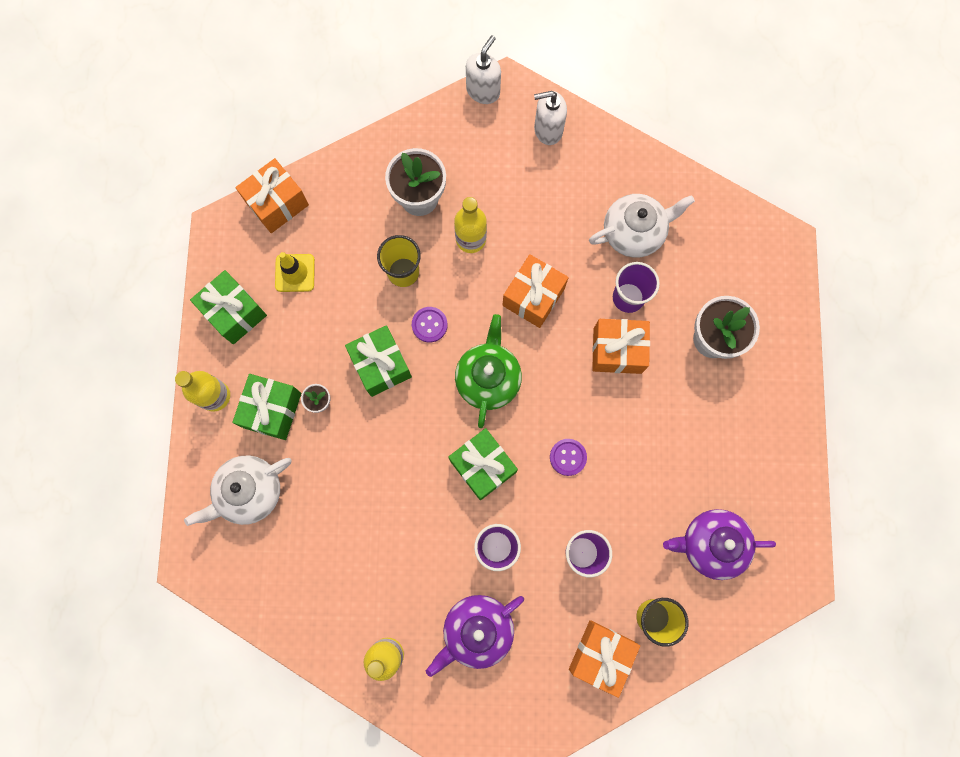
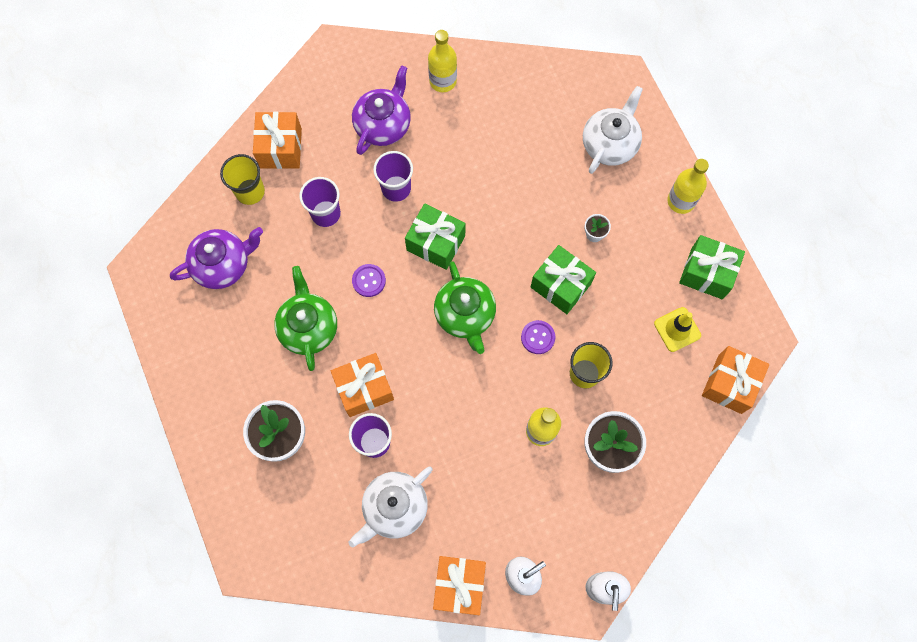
camera: 155 degrees right, 5 degrees down
green gift [232,374,301,440] -> none
orange gift [502,254,569,328] -> orange gift moved to [433,556,486,615]
none -> green teapot [274,266,337,371]

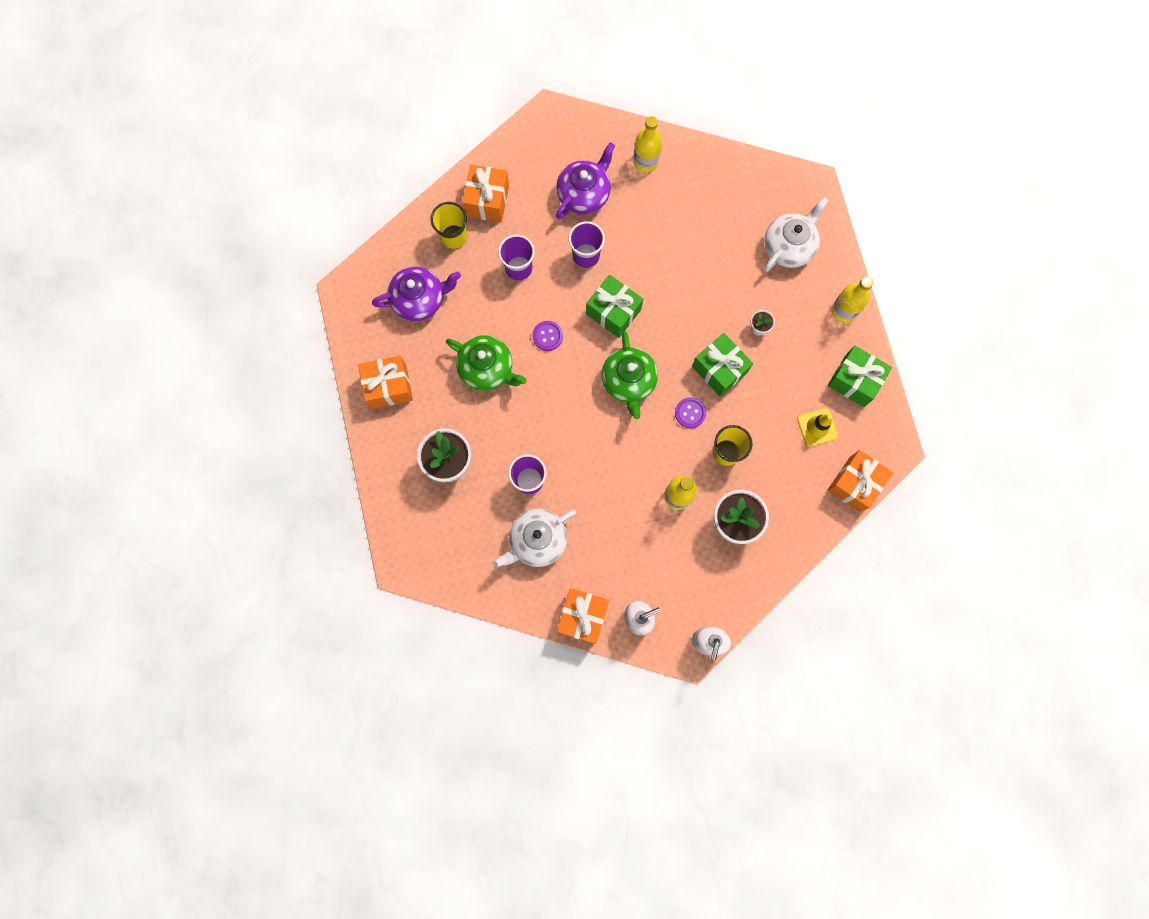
camera: 10 degrees right, 5 degrees up
green teapot [274,266,337,371] -> green teapot turned 120 degrees clockwise [446,335,527,391]
orange gift [331,353,394,417] -> orange gift moved to [358,356,413,409]

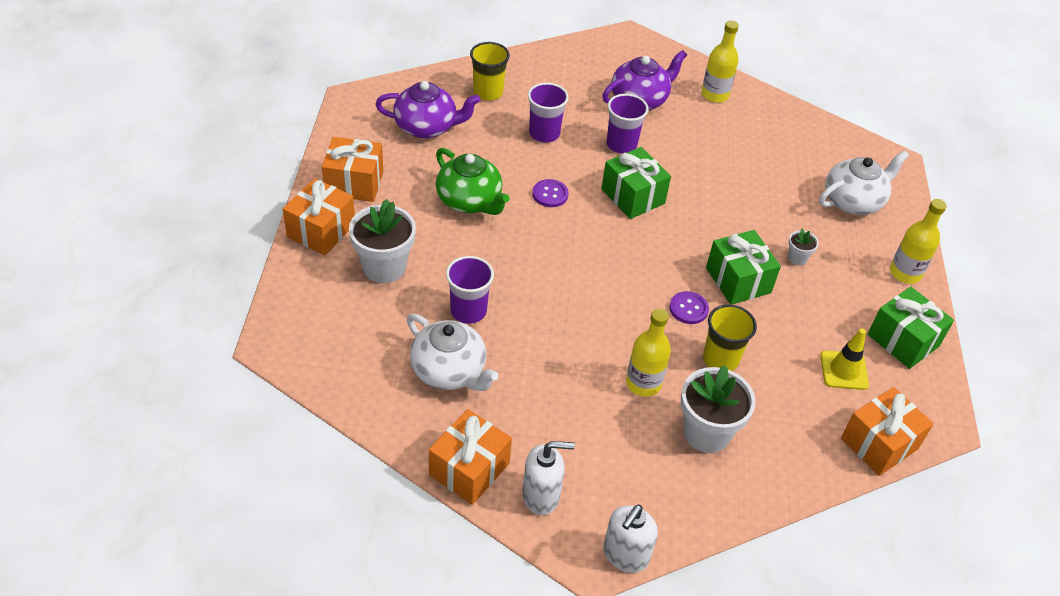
camera: 15 degrees right, 30 degrees down
orange gift [462,165,509,222] -> orange gift moved to [283,178,355,255]
white teapot [493,509,577,567] -> white teapot turned 120 degrees counterclockwise [407,314,499,391]
green teapot [602,332,658,419] -> none

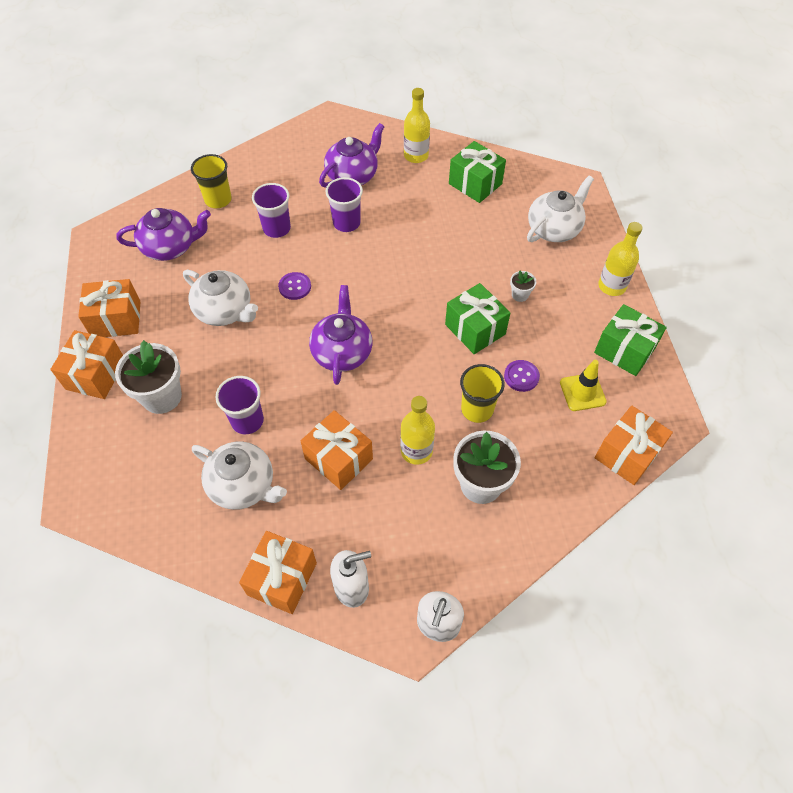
camera: 10 degrees left, 10 degrees up
green teapot [436,148,509,215] -> white teapot [183,270,258,326]
green gift [601,147,671,219] -> green gift moved to [449,141,506,203]
purple button [670,291,709,324] -> purple button moved to [504,360,540,392]
none -> orange gift [301,410,373,490]
none -> purple teapot [309,285,373,385]

